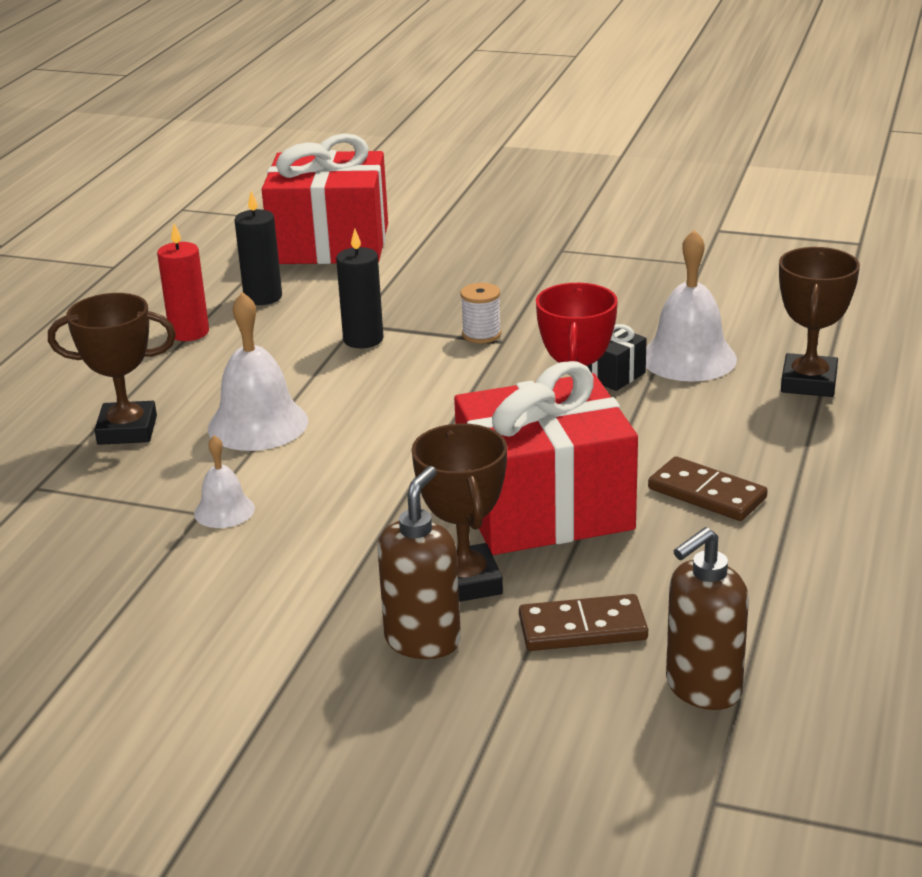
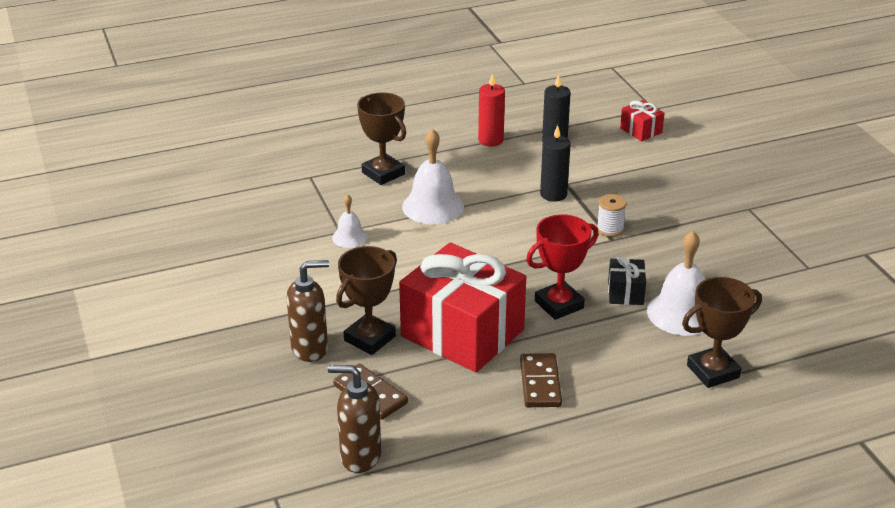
camera: 50 degrees right, 5 degrees up
red gift [262,133,388,264] -> red gift [620,100,665,141], size x0.42

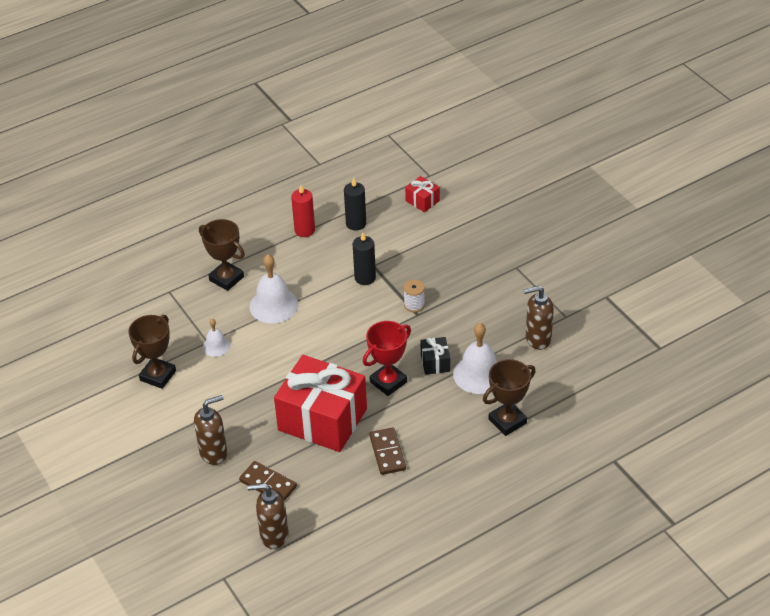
camera: 10 degrees left, 10 degrees up
brown trophy [336,246,397,355] -> brown trophy moved to [128,315,176,389]
none -> brown soap dispenser [524,286,554,350]

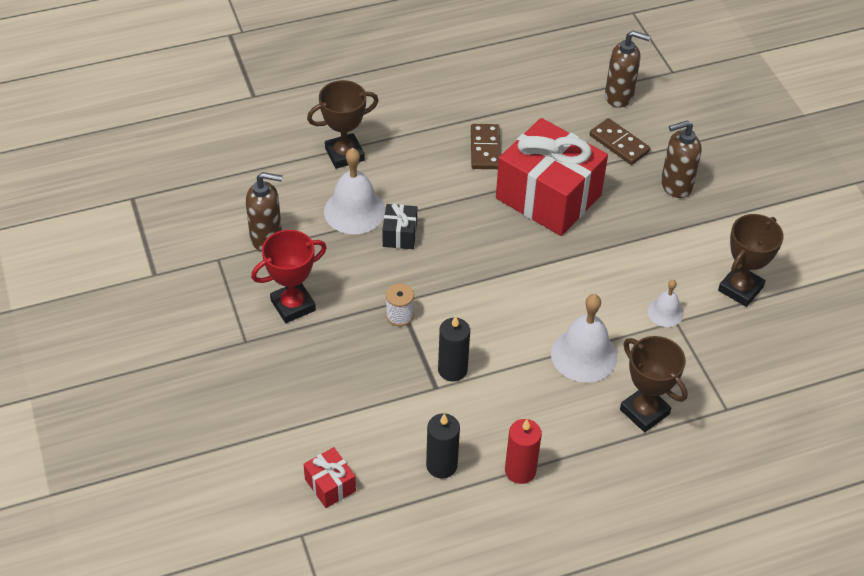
camera: 170 degrees left, 5 degrees up
red trophy [363,321,411,396] -> red trophy moved to [251,230,327,323]

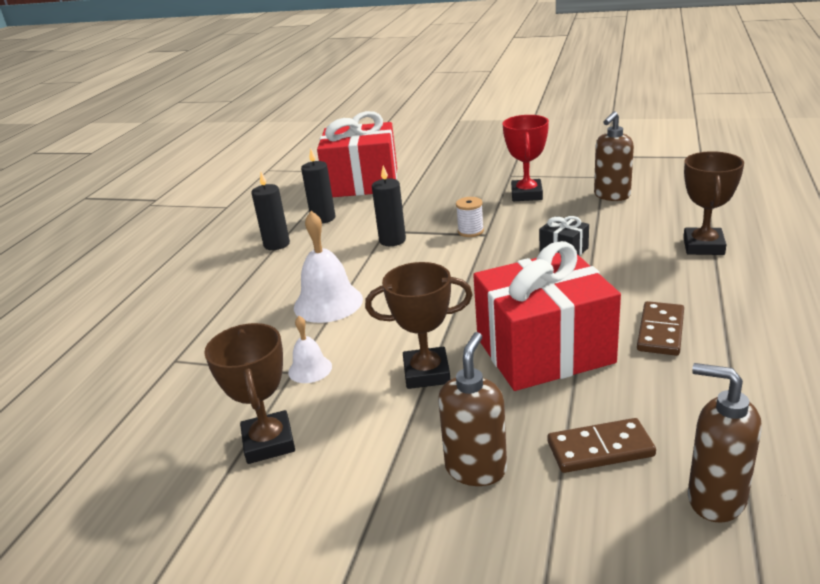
camera: 130 degrees right, 20 degrees down
red gift [304,447,356,508] -> red gift [317,111,397,197], size x2.36
white bell [324,148,385,234] -> none
brown domino [471,124,501,169] -> brown domino turned 75 degrees clockwise [637,301,684,356]
red candle [505,419,542,484] -> black candle [252,172,290,250]
brown soap dispenser [605,31,650,108] -> brown soap dispenser turned 75 degrees clockwise [688,363,762,523]
brown trophy [620,336,688,432] -> brown trophy moved to [365,262,473,389]

